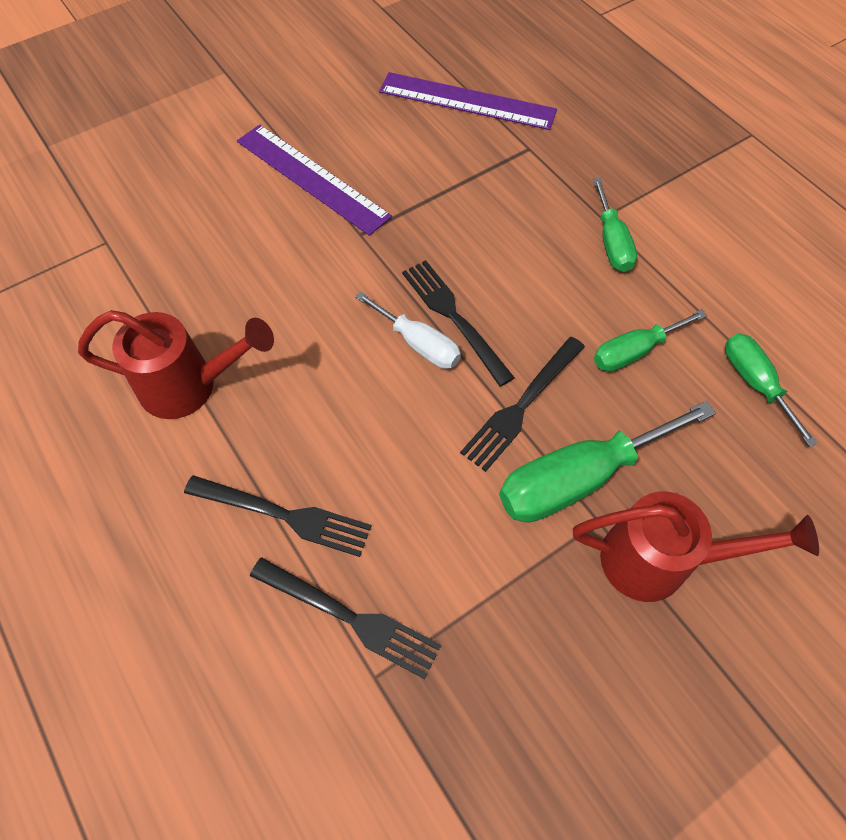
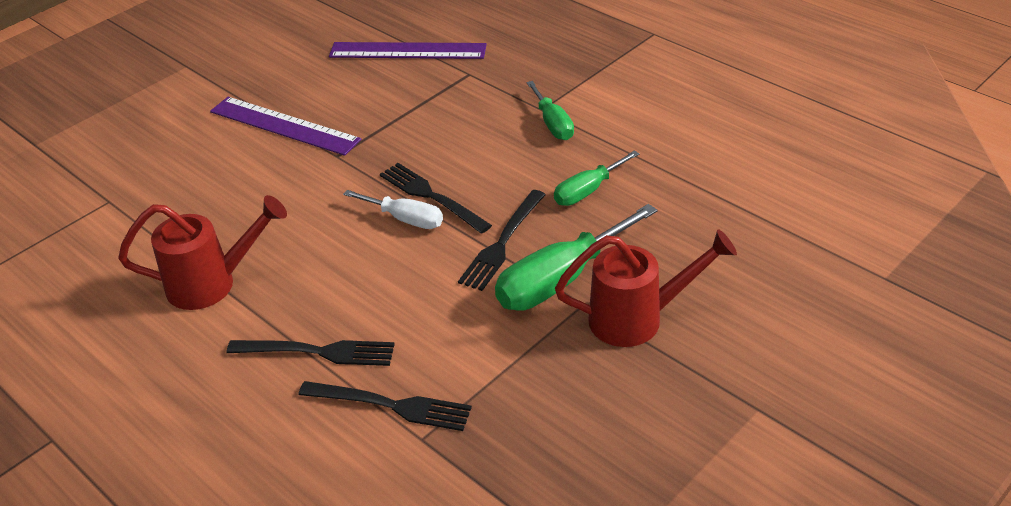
camera: 10 degrees left, 20 degrees down
green screwdriver [725,334,818,447] -> none

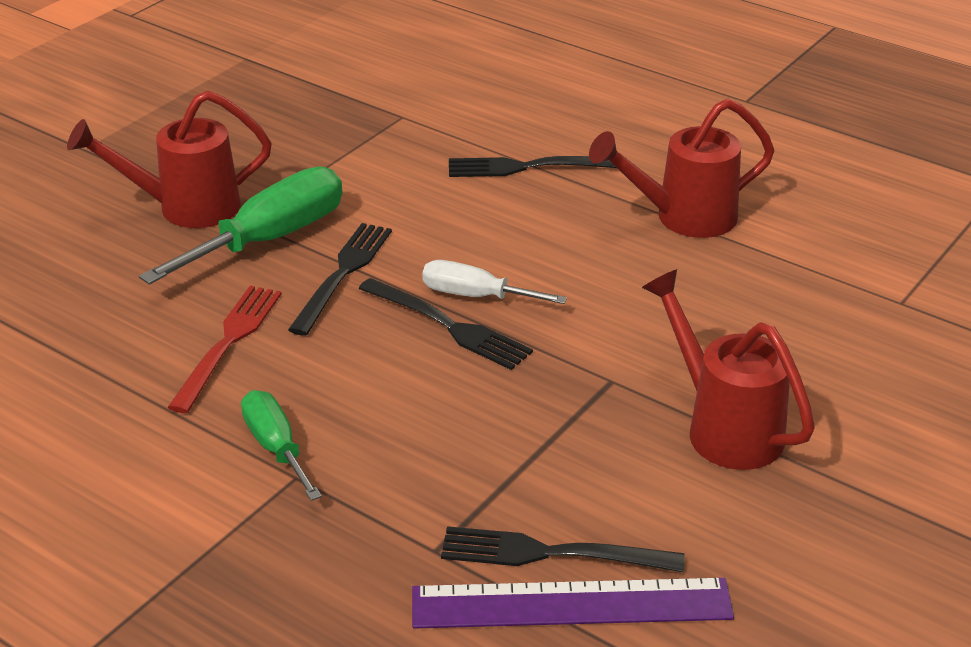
camera: 170 degrees right, 5 degrees down
purple ruler [210,97,362,156] -> red watering can [642,269,815,470]
black fork [298,381,472,431] -> black fork moved to [441,526,685,572]
green screwdriver [554,150,639,206] -> red fork [168,286,282,413]

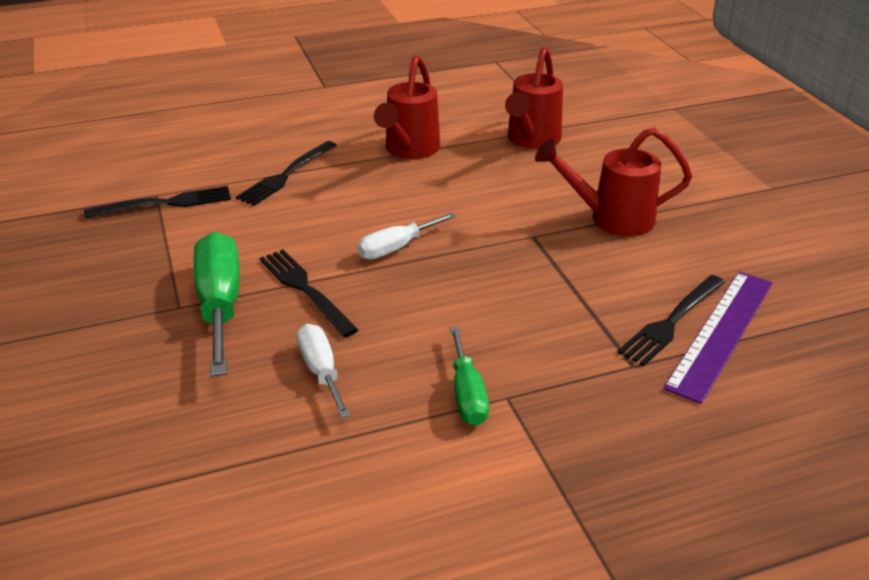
camera: 55 degrees left, 0 degrees up
red watering can [67,90,272,228] -> red watering can moved to [505,47,563,149]
red fork [168,286,282,413] -> white screwdriver [297,324,350,418]
green screwdriver [241,390,322,501] -> green screwdriver turned 105 degrees counterclockwise [450,326,489,426]
black fork [358,278,533,370] -> black fork moved to [84,186,231,218]

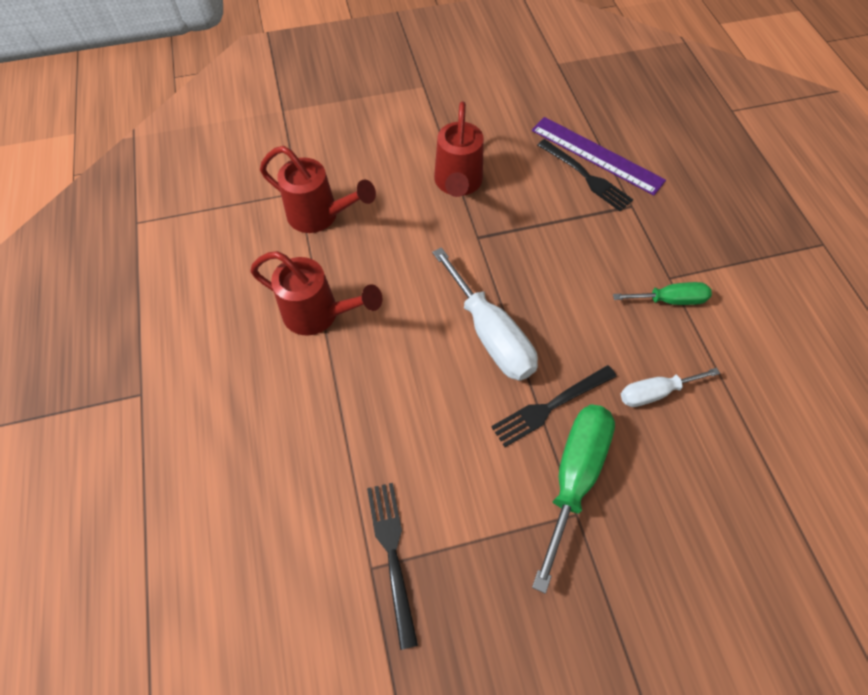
camera: 85 degrees left, 25 degrees up
green screwdriver [194,232,239,376] -> green screwdriver turned 120 degrees clockwise [532,404,615,594]
black fork [236,141,337,206] -> none
white screwdriver [357,213,456,259] -> white screwdriver [432,247,538,381], size x1.70

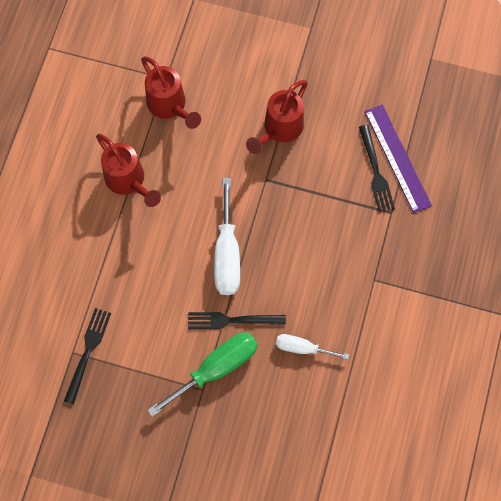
camera: 30 degrees right, 10 degrees up
green screwdriver [613,282,712,305] -> none

